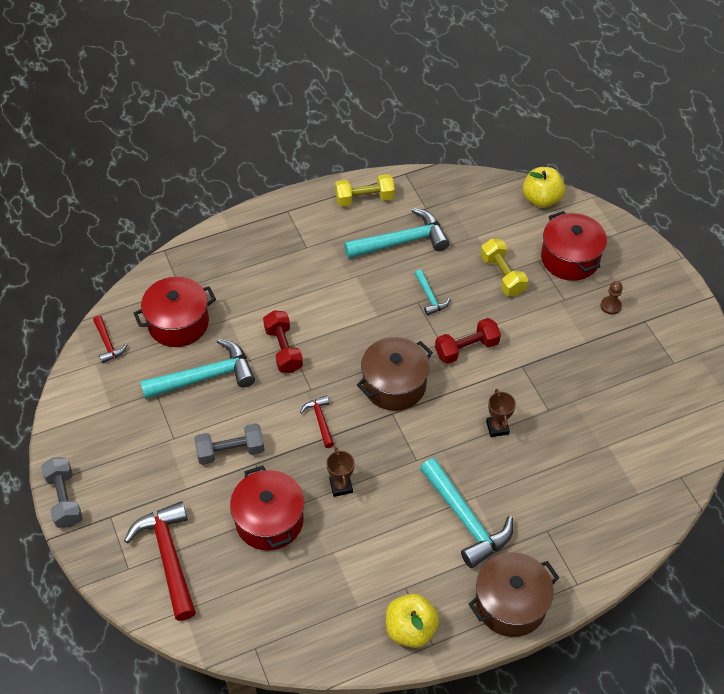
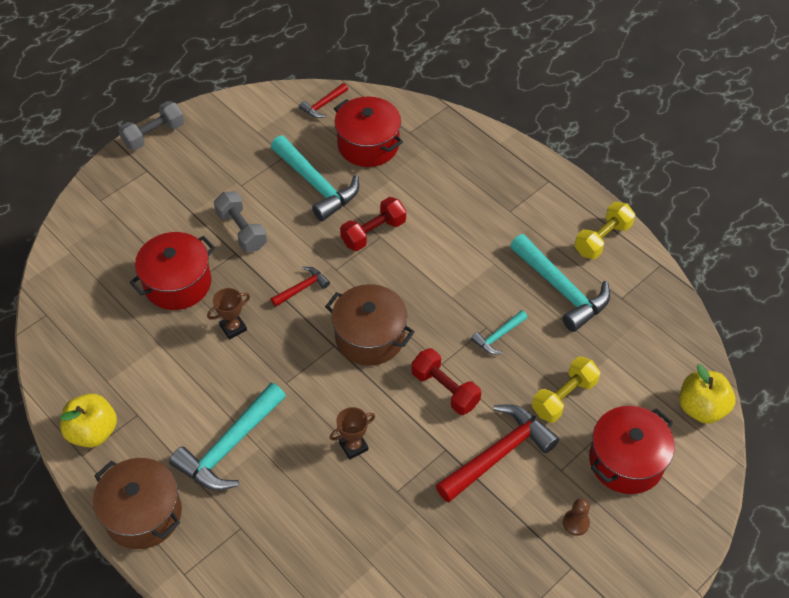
camera: 70 degrees right, 0 degrees up
red hammer [124,501,196,621] -> red hammer moved to [436,404,559,503]
yellow dumbbell [335,174,395,206] -> yellow dumbbell turned 75 degrees clockwise [574,202,635,259]

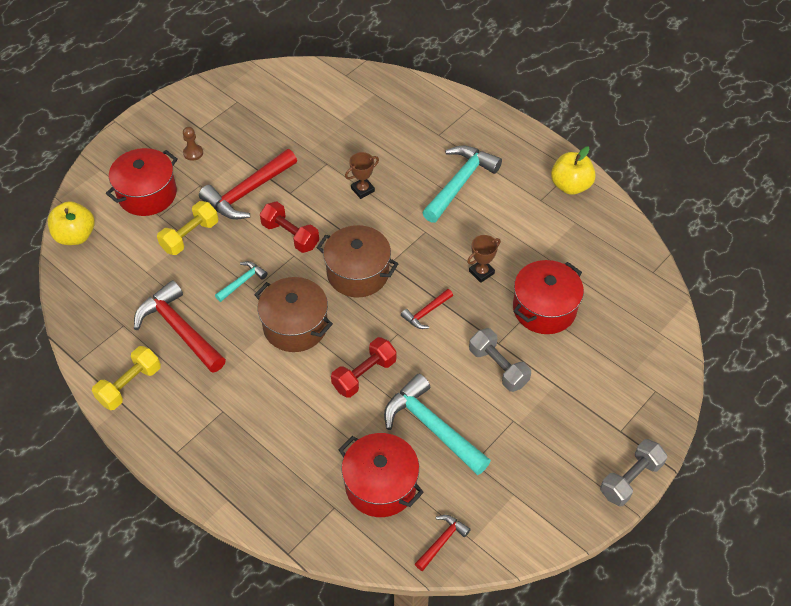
camera: 175 degrees right, 0 degrees up
brown pot [93,458,182,549] -> brown pot moved to [254,277,333,352]
turquoise hammer [510,234,610,332] -> red hammer [134,280,226,373]

